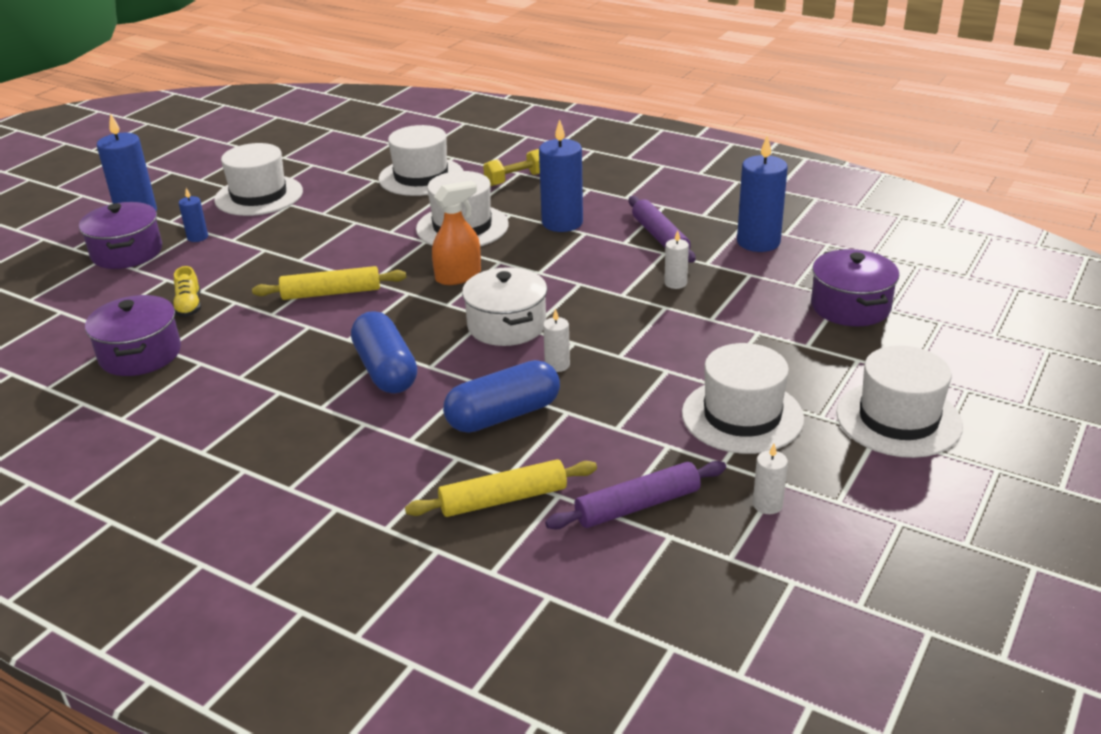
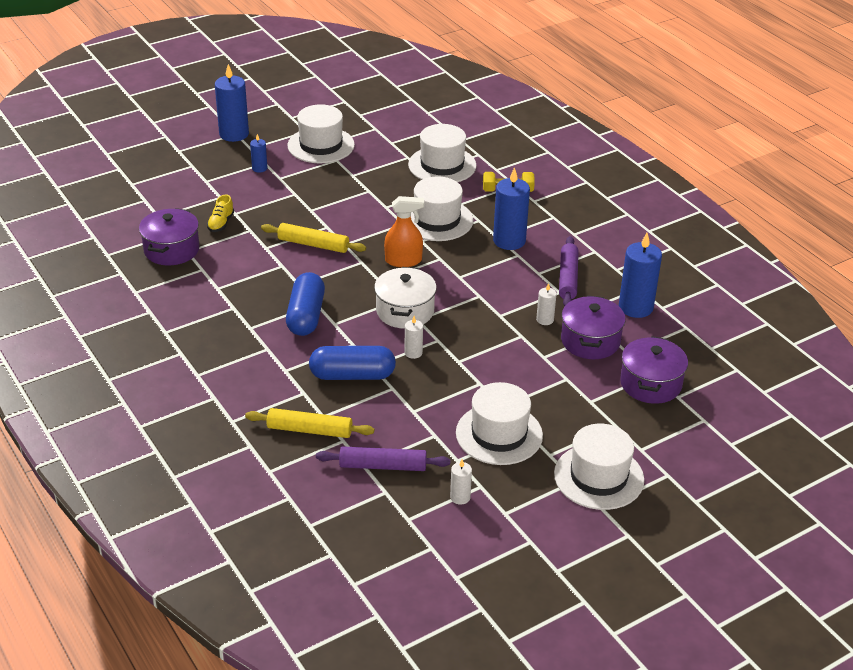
camera: 25 degrees right, 5 degrees up
purple pot [79,202,162,269] -> purple pot moved to [561,295,626,359]

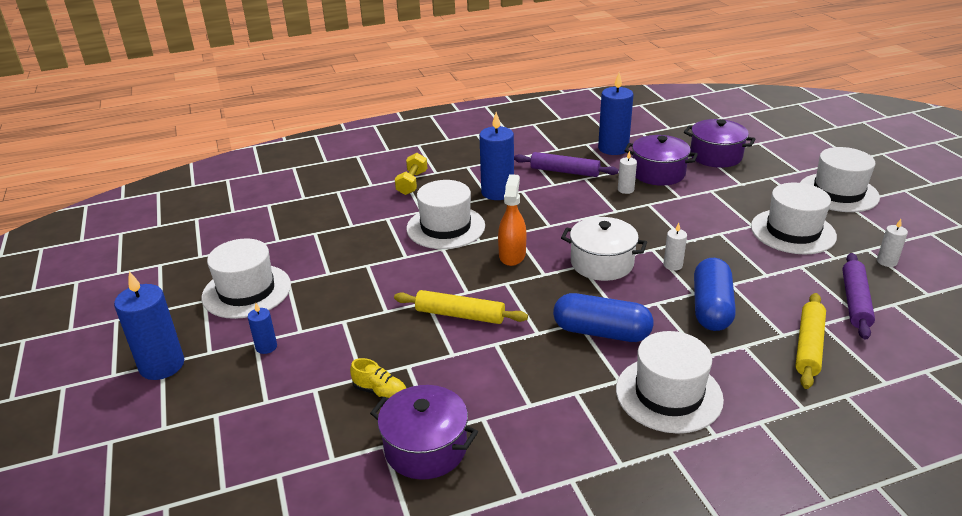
camera: 75 degrees left, 5 degrees down
yellow rolling pin [261,223,366,253] -> yellow rolling pin turned 75 degrees clockwise [394,290,528,324]
white hat [408,124,477,182] -> white hat moved to [616,331,724,434]

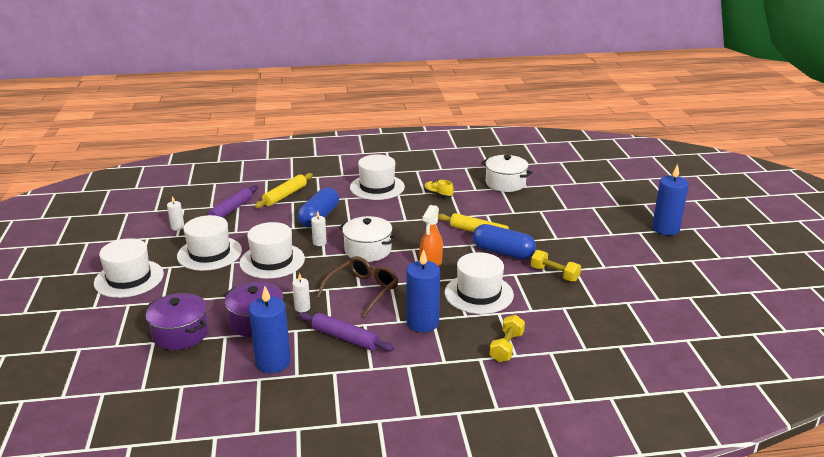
camera: 170 degrees left, 5 degrees down
white hat [202,238,291,319] -> white hat moved to [240,222,305,279]
blue candle [248,303,277,354] -> none
yellow shoe [350,358,407,399] -> yellow shoe moved to [424,180,453,198]
purple pot [370,385,478,480] -> white pot [481,155,533,192]
blue capsule [553,293,653,342] -> blue capsule moved to [473,224,536,260]
none -> brown glasses [316,256,398,318]
none -> yellow dumbbell [531,250,581,282]

